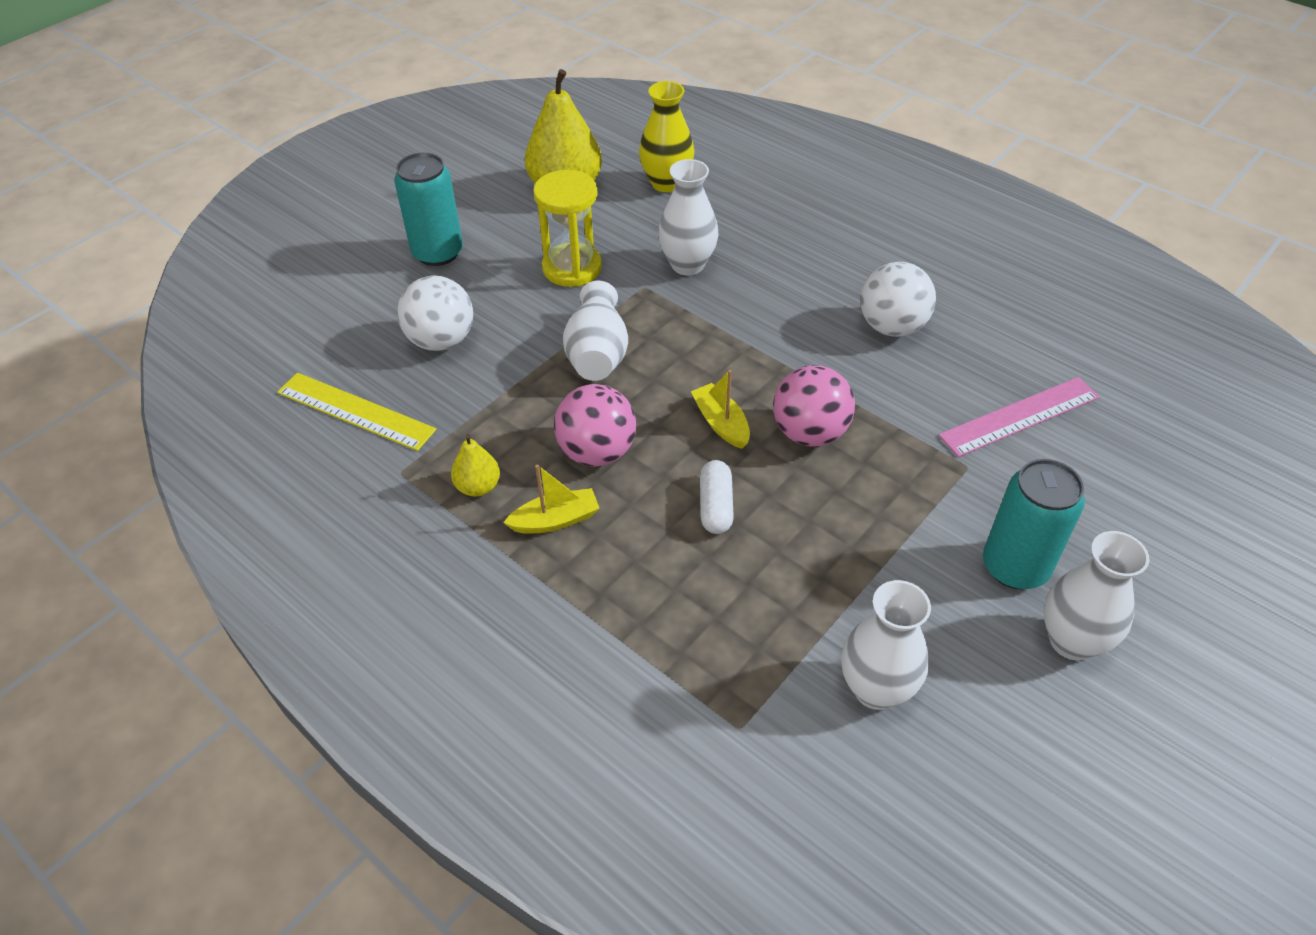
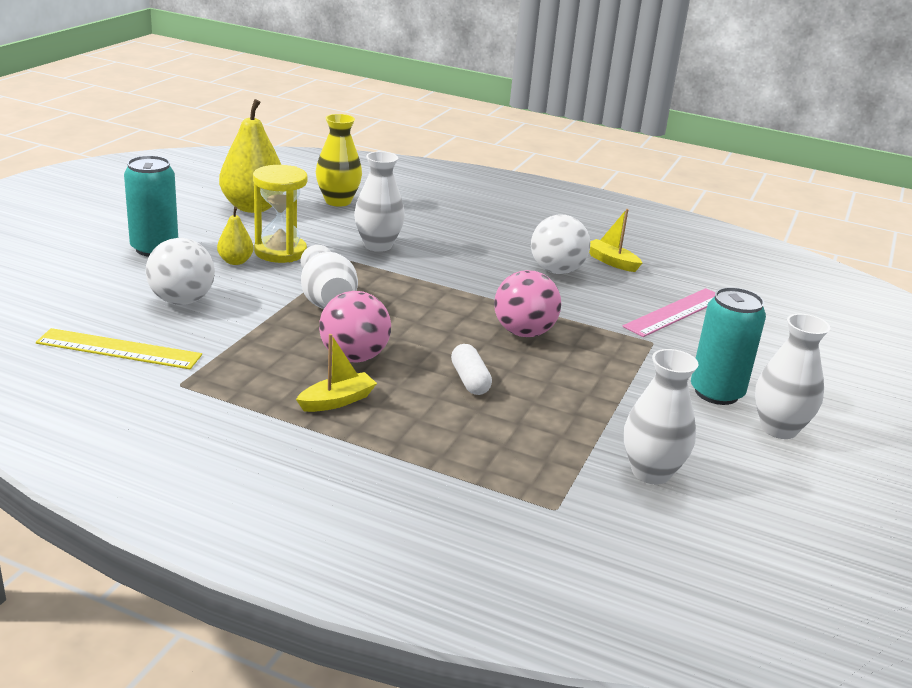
camera: 20 degrees left, 20 degrees down
yellow pear [451,434,500,497] -> yellow pear moved to [217,207,254,265]
yellow boat [691,370,750,449] -> yellow boat moved to [589,209,642,272]

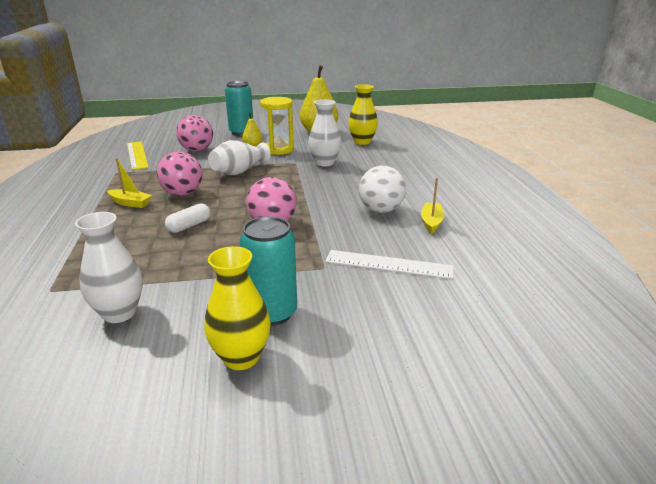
camera: 60 degrees right, 0 degrees up
white ball [146,238,215,305] -> pink ball [176,115,213,151]
pink ruler [623,288,715,337] -> white ruler [325,250,454,279]
white vase [755,314,830,439] -> yellow vase [204,246,271,370]

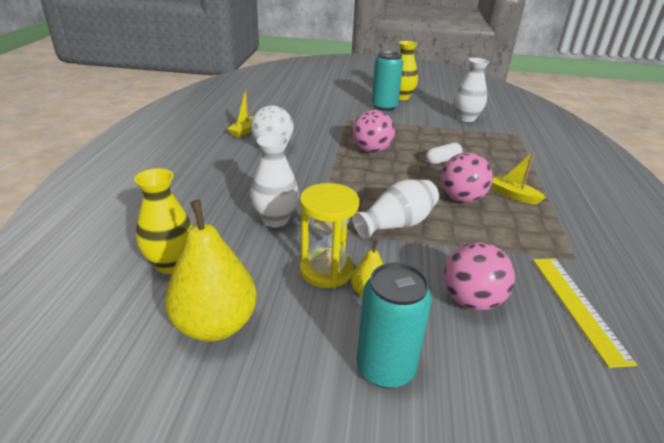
camera: 165 degrees left, 5 degrees up
white ruler [325,250,454,279] -> none

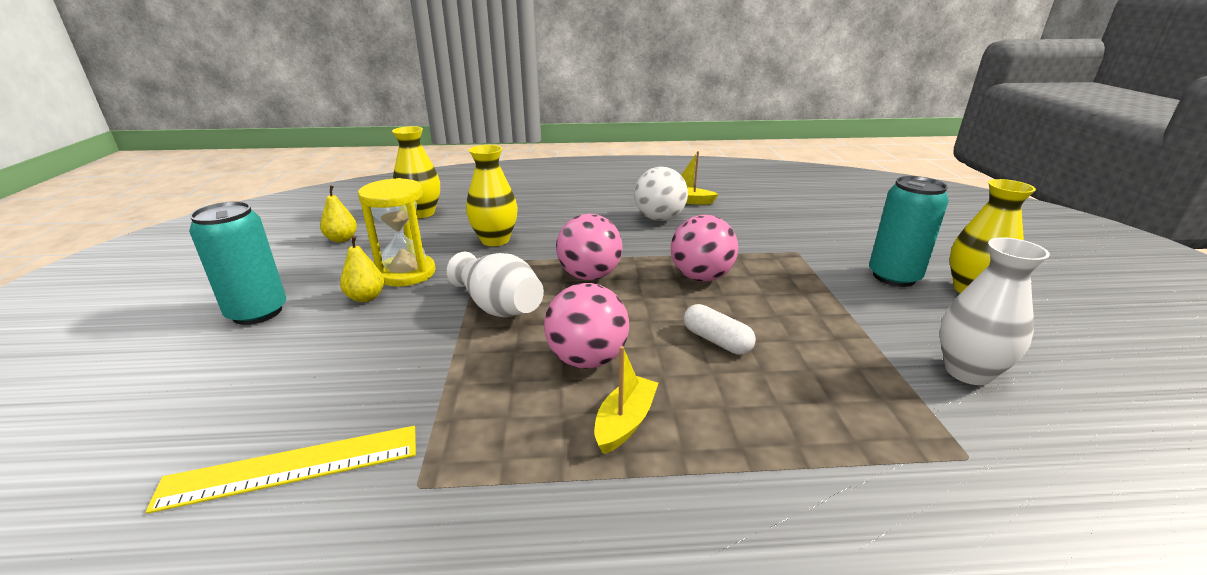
camera: 80 degrees right, 5 degrees down
yellow pear [165,200,257,342] -> yellow pear [320,185,357,243], size x0.49
white vase [250,134,299,227] -> yellow vase [466,145,518,246]
pink ball [444,242,515,310] -> pink ball moved to [556,214,623,280]

